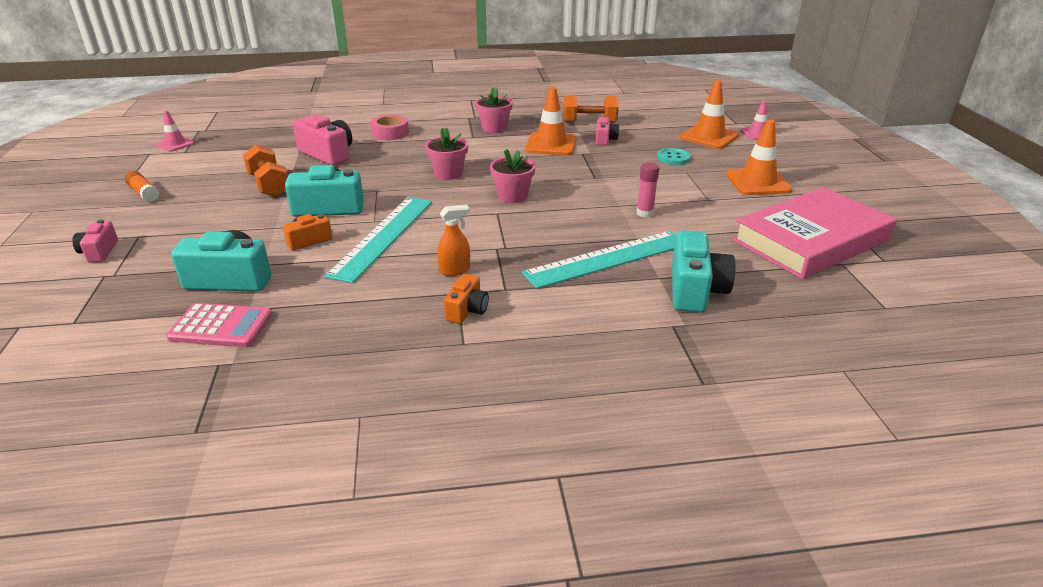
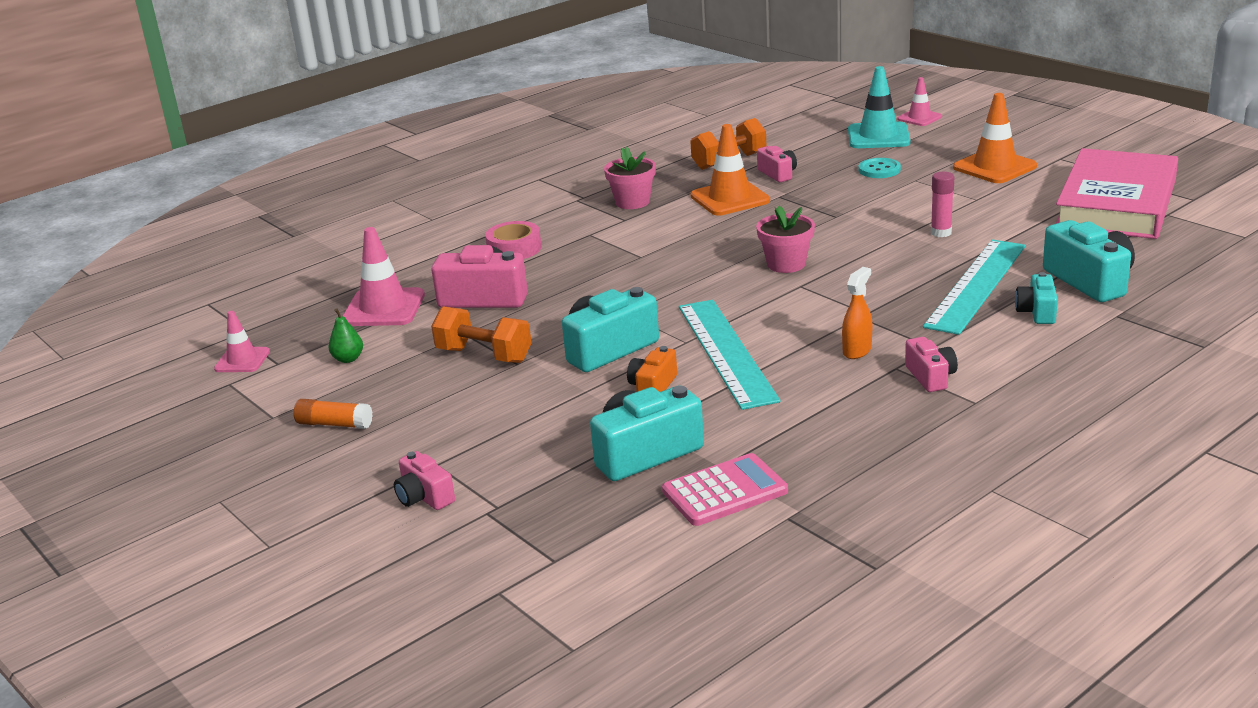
camera: 30 degrees left, 5 degrees down
pink flower pot [425,128,468,180] -> none
orange camera [444,274,489,324] -> pink camera [905,337,958,392]
orange traffic cone [680,80,739,149] -> turquoise traffic cone [848,66,910,148]
none -> green pear [328,308,363,363]
none -> pink traffic cone [343,227,425,326]
none -> turquoise camera [1015,272,1058,324]

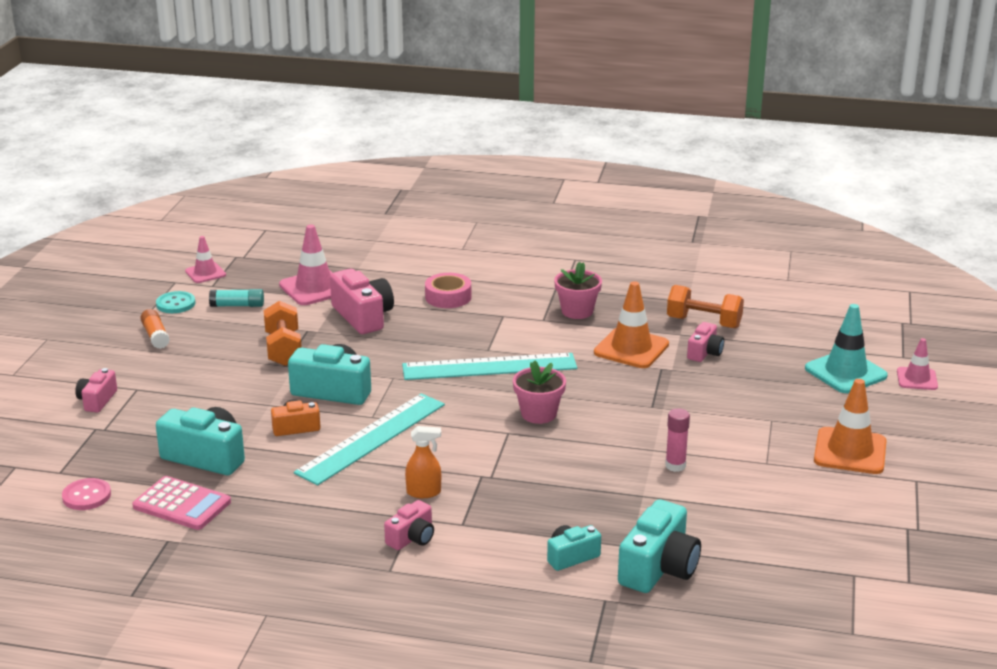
camera: 50 degrees right, 0 degrees up
green pear [328,308,363,363] -> turquoise glue stick [209,289,264,307]
turquoise button [859,158,901,178] -> turquoise button moved to [156,291,195,313]
turquoise ruler [923,239,1026,335] -> turquoise ruler moved to [402,353,577,380]
pink book [1056,148,1178,239] -> none
none -> pink button [62,478,111,510]

